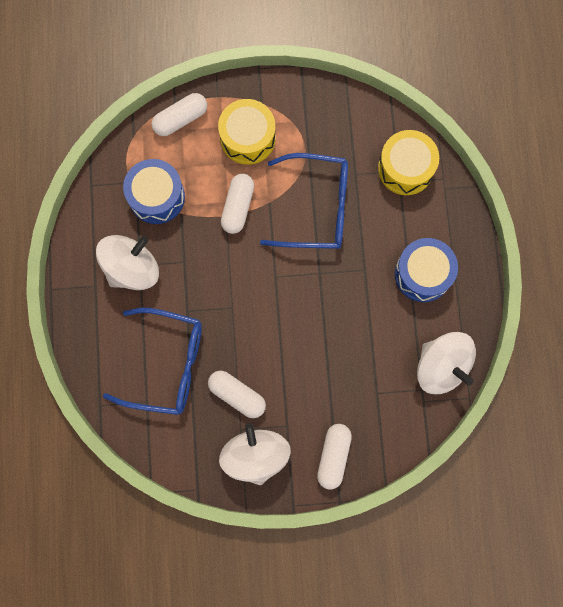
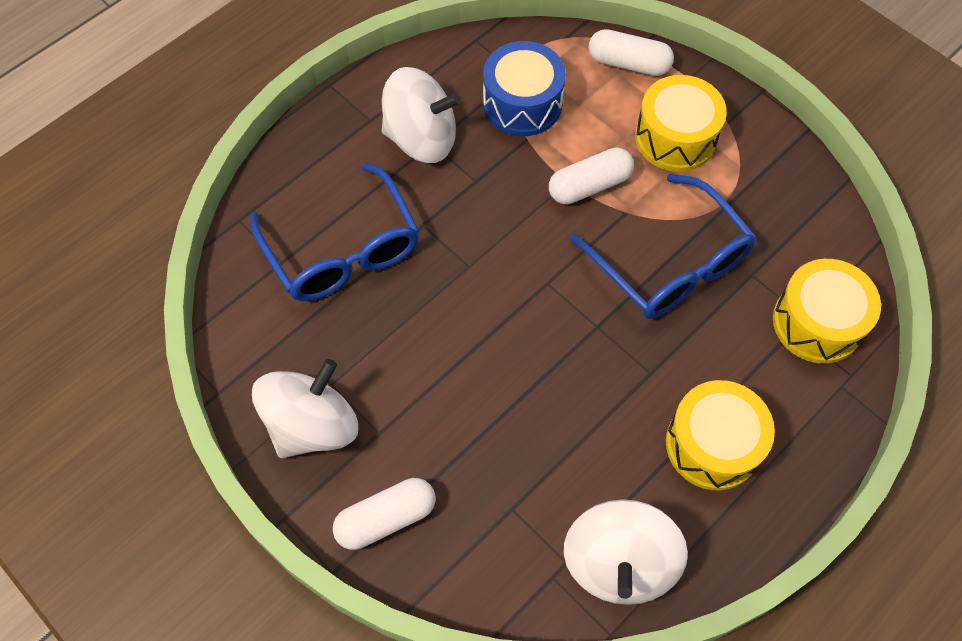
camera: 50 degrees right, 15 degrees down
white capsule [208,371,266,418] -> none
blue drum [395,238,458,302] -> yellow drum [666,380,775,490]

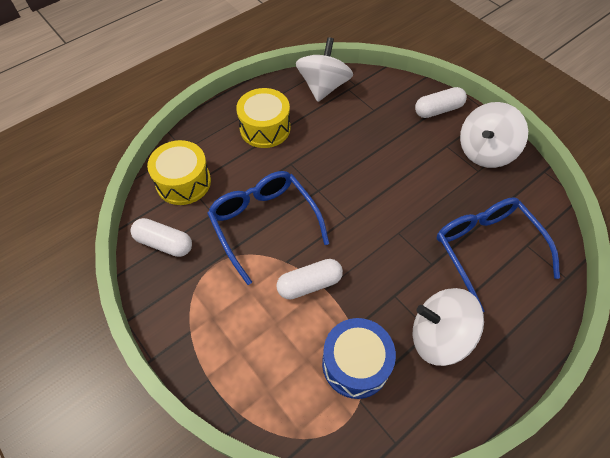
camera: 175 degrees left, 5 degrees down
white capsule [588,29,674,76] -> white capsule moved to [130,218,192,257]
yellow drum [635,75,727,172] -> none

